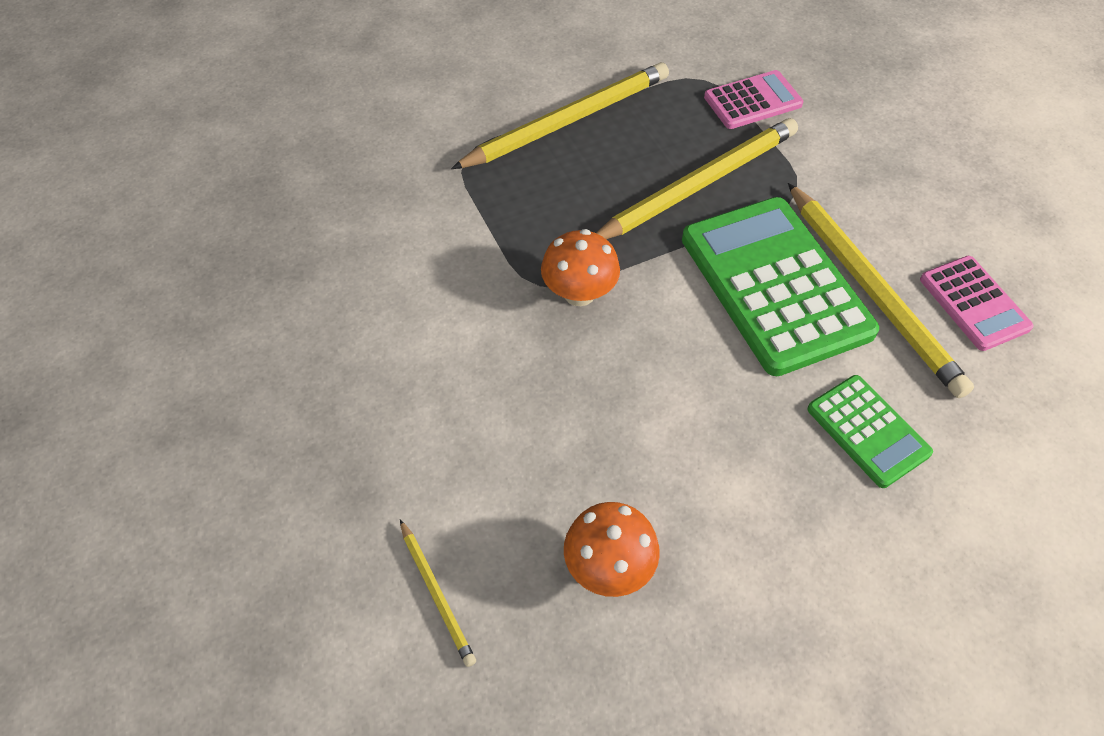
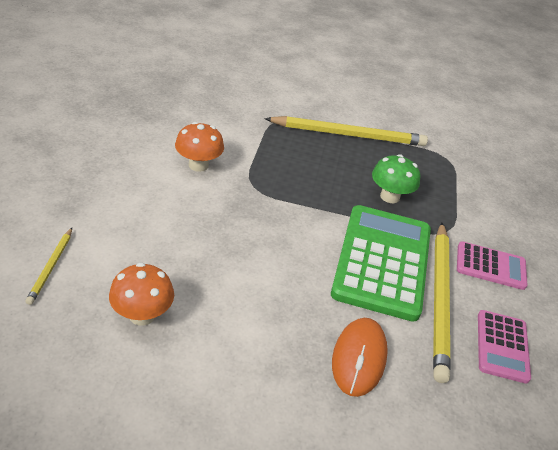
camera: 30 degrees right, 15 degrees down
orange mushroom [541,229,620,306] -> orange mushroom moved to [175,122,224,172]
yellow pencil [596,118,798,239] -> green mushroom [372,154,420,203]
pink calculator [704,70,803,129] -> pink calculator moved to [457,241,527,290]
green calculator [807,375,933,488] -> orange mouse [332,318,388,397]

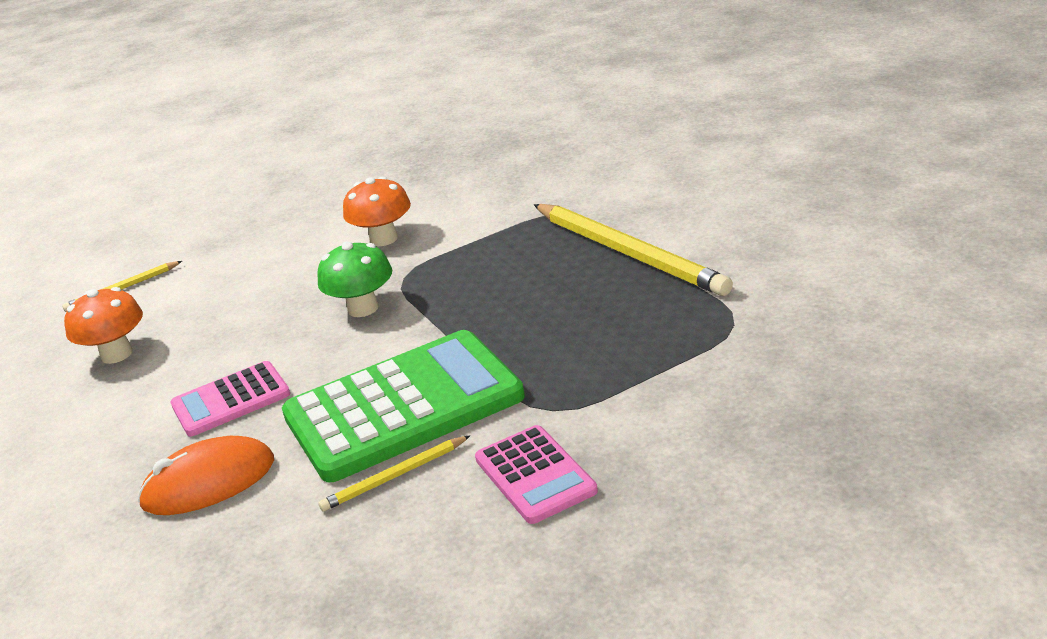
camera: 60 degrees right, 10 degrees down
green mushroom [372,154,420,203] -> green mushroom moved to [317,241,392,317]
yellow pencil [433,223,450,383] -> yellow pencil [318,435,471,512], size x0.47
pink calculator [478,310,531,384] -> pink calculator moved to [171,361,290,437]

